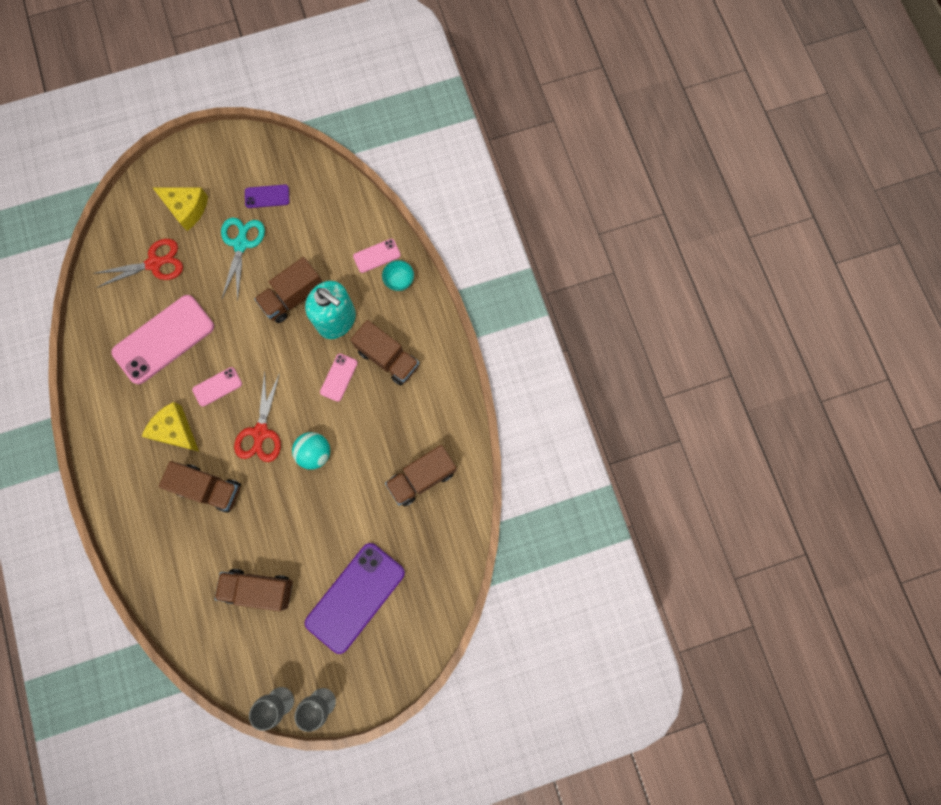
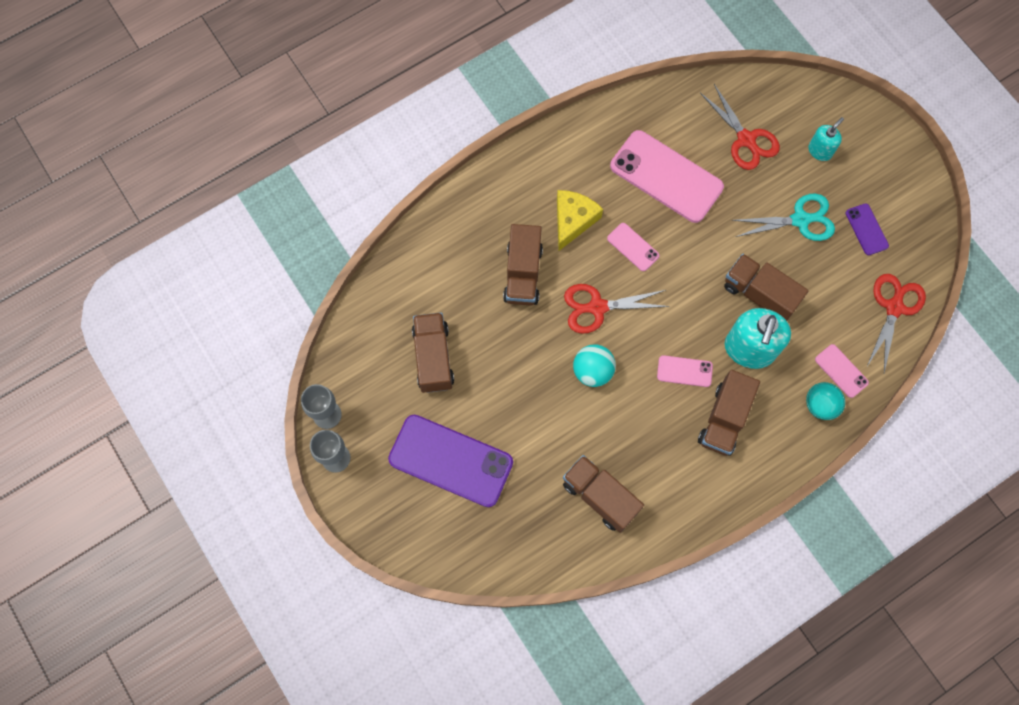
camera: 75 degrees right, 5 degrees down
yellow cheese [152,187,208,231] -> turquoise soap dispenser [808,117,844,161]
none -> red scissors [867,274,926,373]

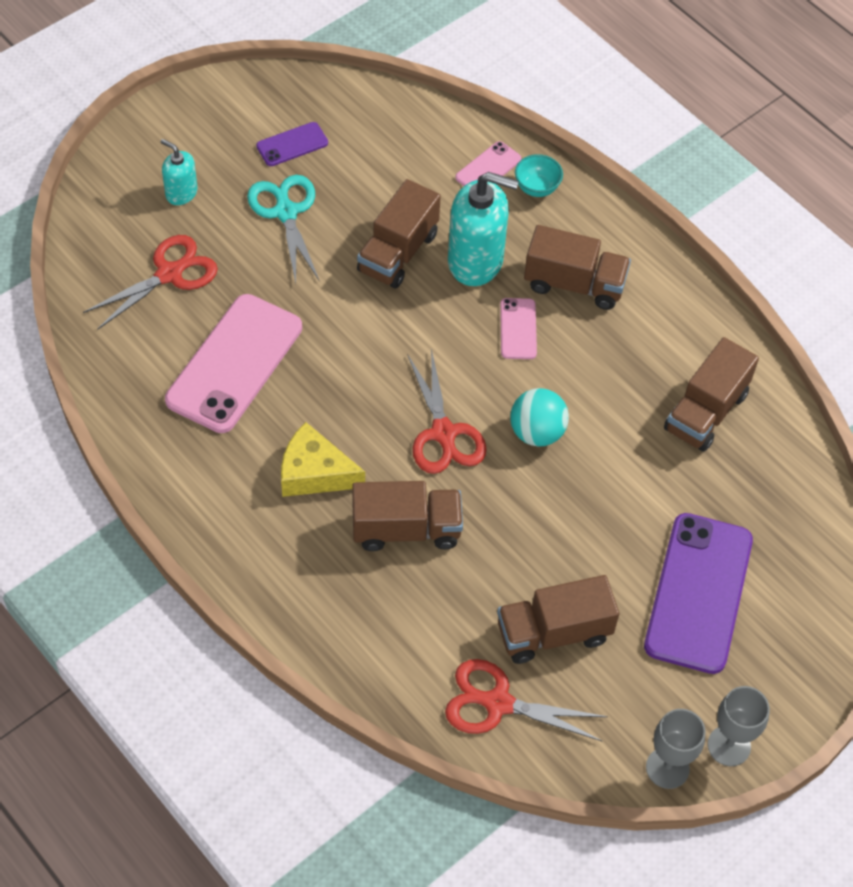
camera: 100 degrees left, 15 degrees down
pink phone [607,223,660,271] -> none
red scissors [867,274,926,373] -> red scissors moved to [445,659,608,741]

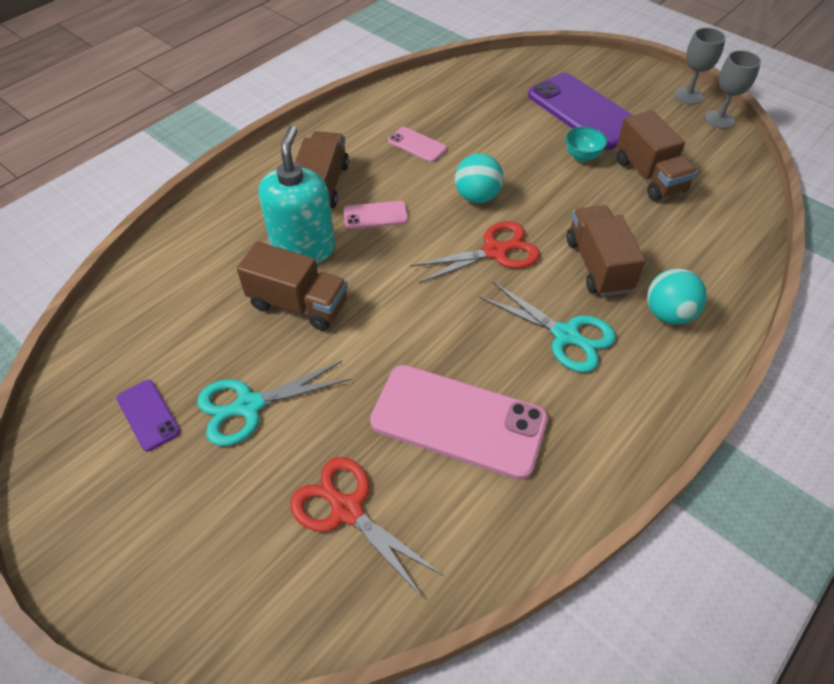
camera: 95 degrees left, 5 degrees down
turquoise soap dispenser [161,139,198,205] -> none
yellow cheese [281,422,365,497] -> turquoise scissors [479,281,616,373]
red scissors [445,659,608,741] -> none
pink phone [455,141,521,186] -> pink phone moved to [388,127,447,162]
turquoise bowl [515,154,563,197] -> turquoise bowl moved to [565,127,607,162]
purple phone [644,513,753,674] -> purple phone turned 45 degrees clockwise [528,73,632,150]
brown truck [664,337,759,452] -> none
none -> turquoise ball [647,268,707,324]

